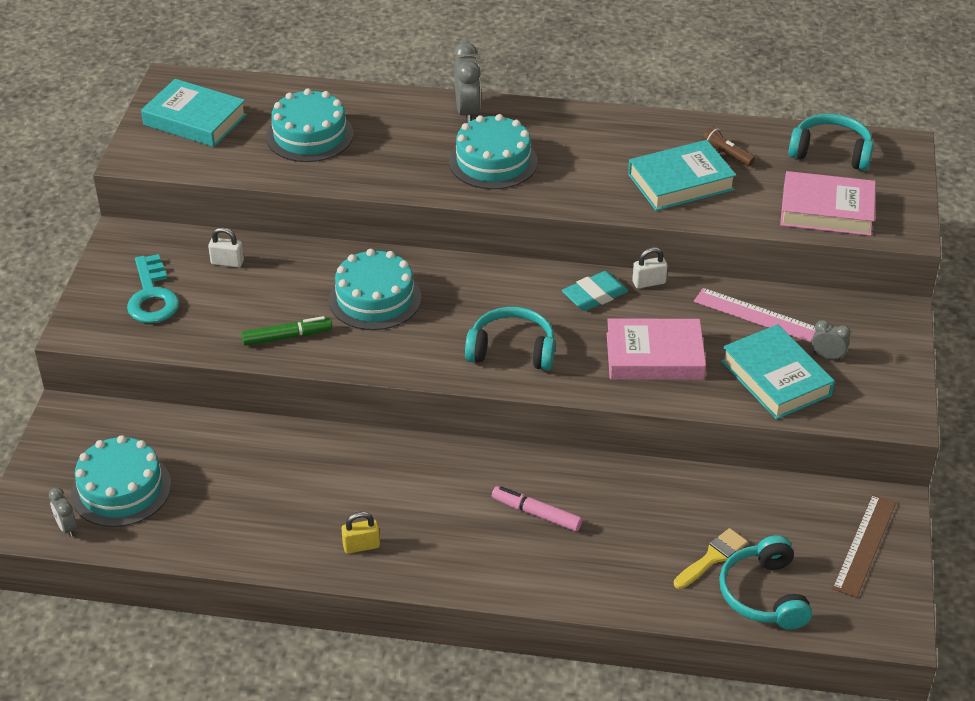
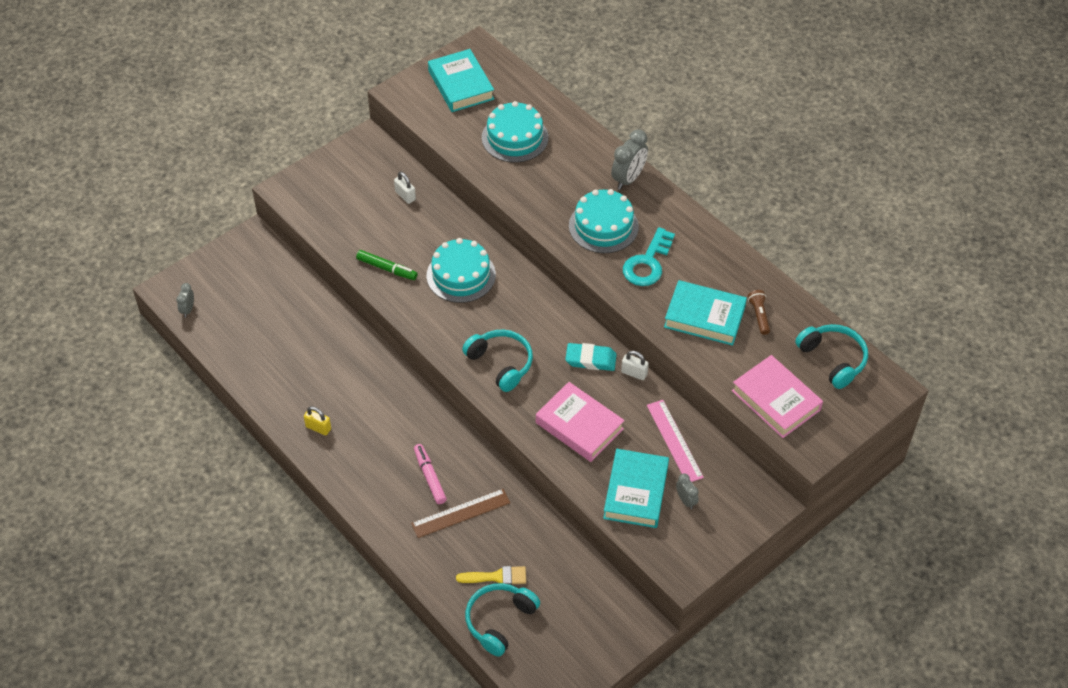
camera: 40 degrees right, 10 degrees up
turquoise cake [71,435,171,527] -> none
turquoise key [127,254,180,323] -> turquoise key moved to [623,227,675,286]
brown ruler [832,494,896,598] -> brown ruler moved to [411,489,510,538]

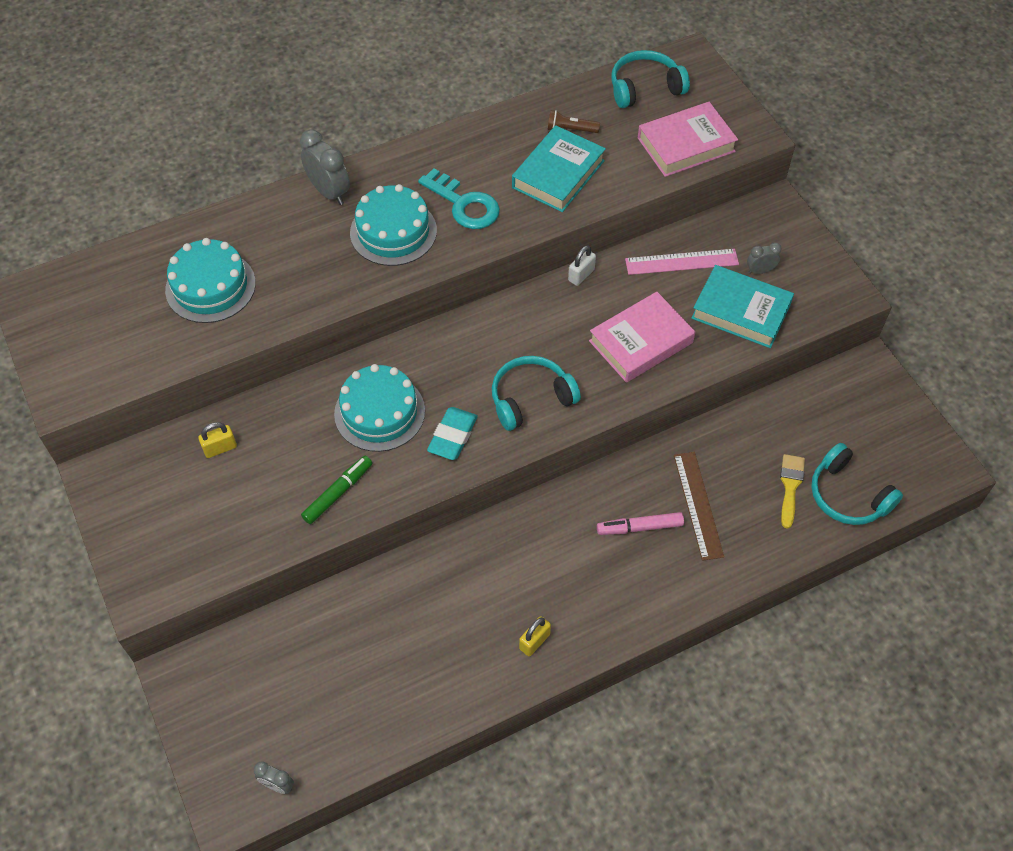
camera: 75 degrees left, 5 degrees up
white padlock [394,171,416,204] -> yellow padlock [198,422,237,458]
turquoise book [428,49,494,112] -> none
turquoise eraser [565,343,617,371] -> turquoise eraser moved to [427,407,478,460]

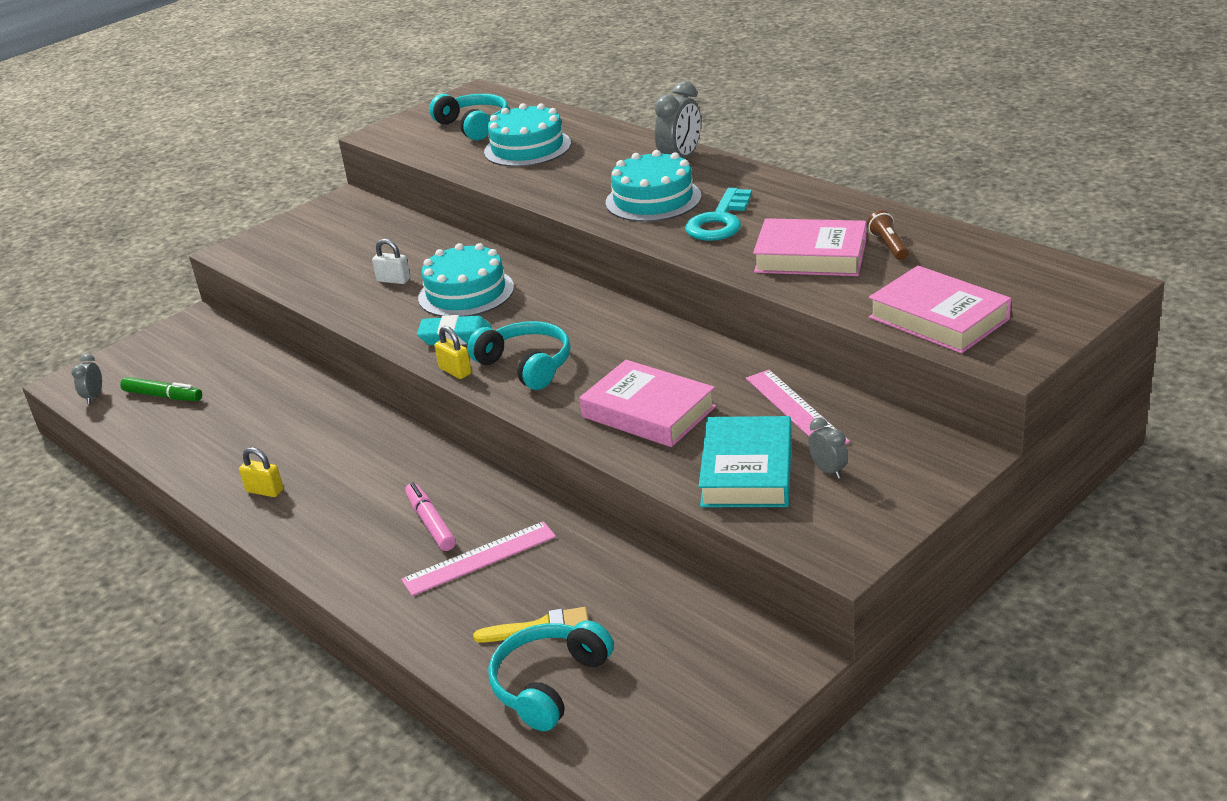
camera: 75 degrees right, 25 degrees down
yellow padlock [198,422,237,458] -> yellow padlock moved to [435,326,472,379]
green marker [301,456,372,524] -> green marker moved to [120,377,202,401]
turquoise book [512,125,606,212] -> pink book [753,218,866,276]
white padlock [568,245,596,286] -> white padlock moved to [372,239,410,284]
turquoise headphones [611,50,690,108] -> turquoise headphones moved to [429,94,509,141]
brown ruler [674,452,724,561] -> pink ruler [401,521,556,596]

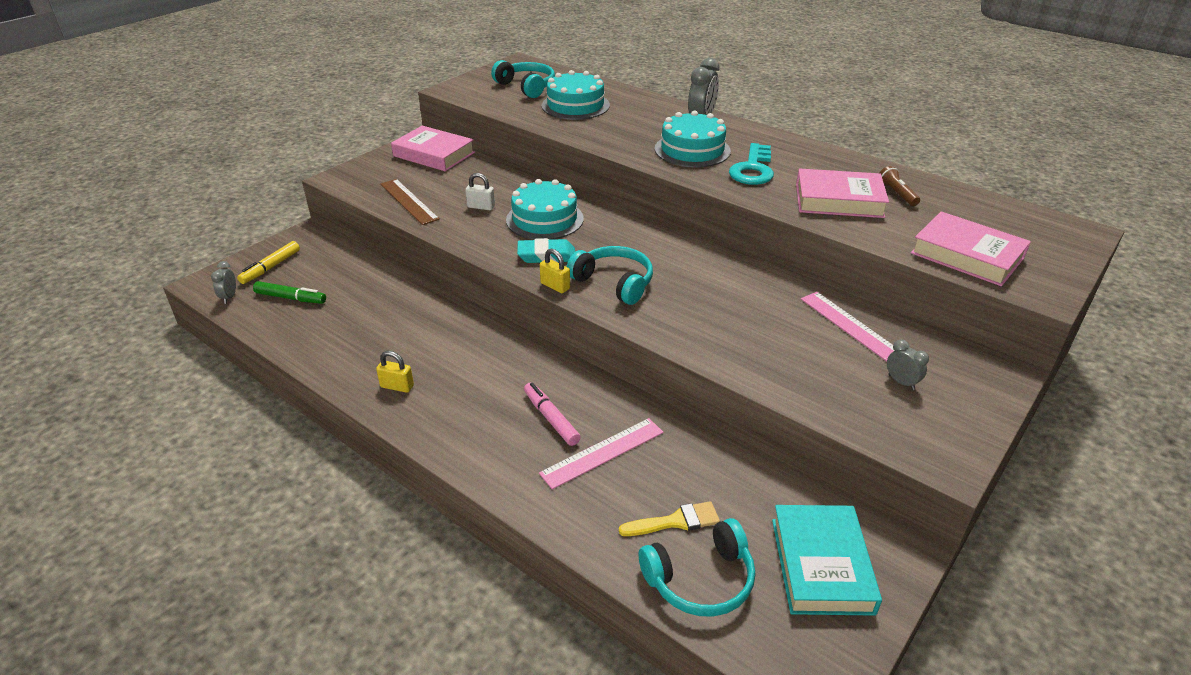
camera: 10 degrees left, 5 degrees up
turquoise headphones [488,620,614,731] -> turquoise headphones turned 135 degrees counterclockwise [639,518,755,617]
pink book [580,360,716,447] -> pink book moved to [391,126,475,171]
turquoise book [699,416,792,507] -> turquoise book moved to [772,505,882,616]
none -> yellow marker [237,241,300,284]
none -> brown ruler [380,179,440,225]

